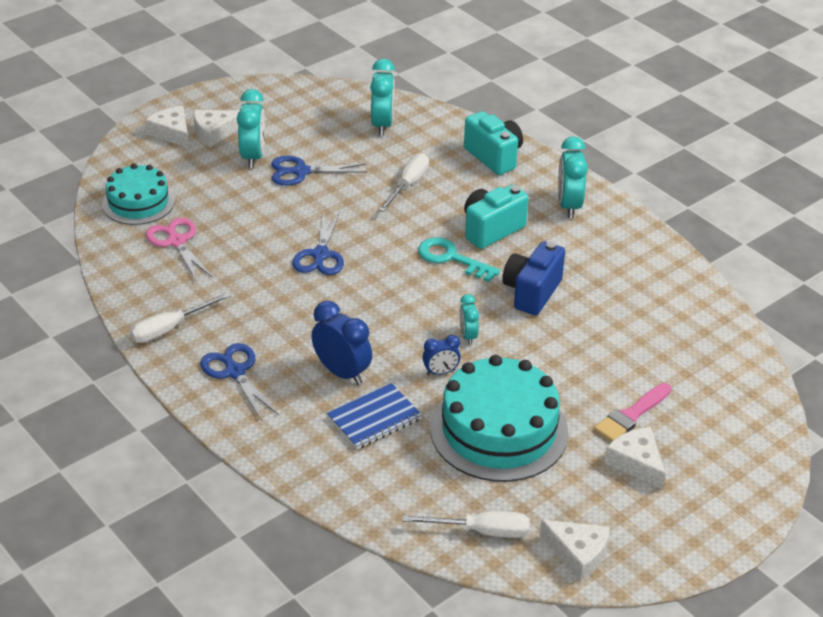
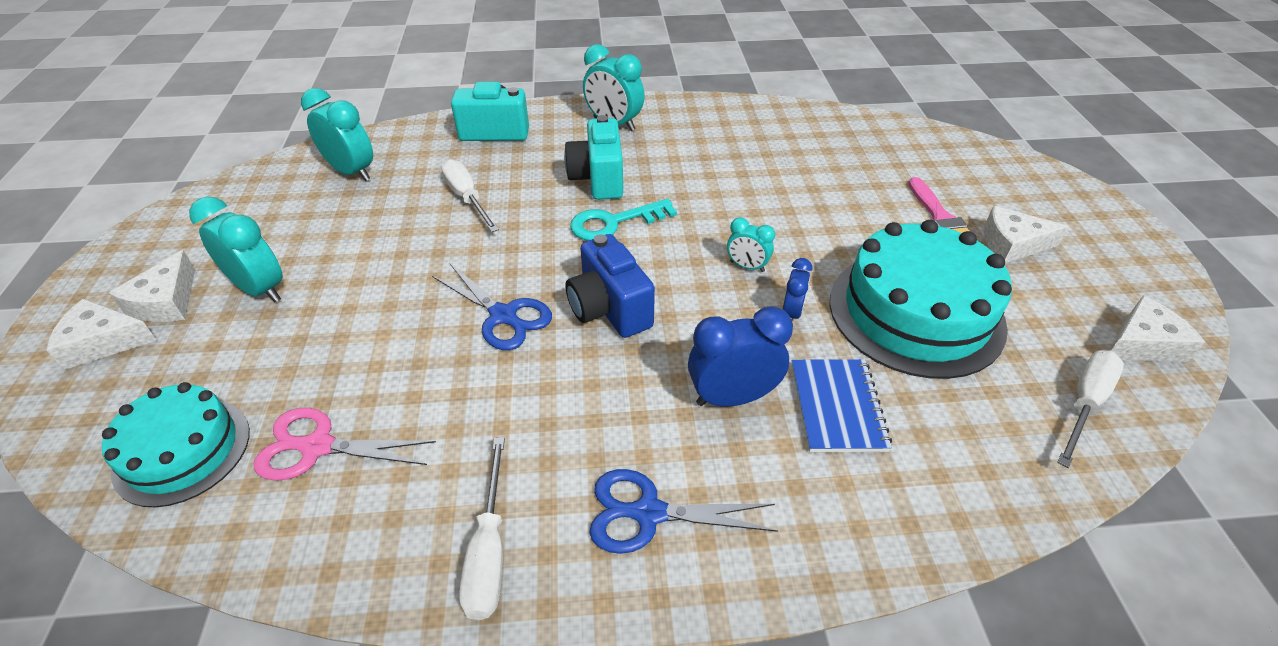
camera: 55 degrees left, 5 degrees up
blue scissors [271,156,367,186] -> none
blue camera [502,241,565,315] -> blue camera moved to [566,234,655,338]

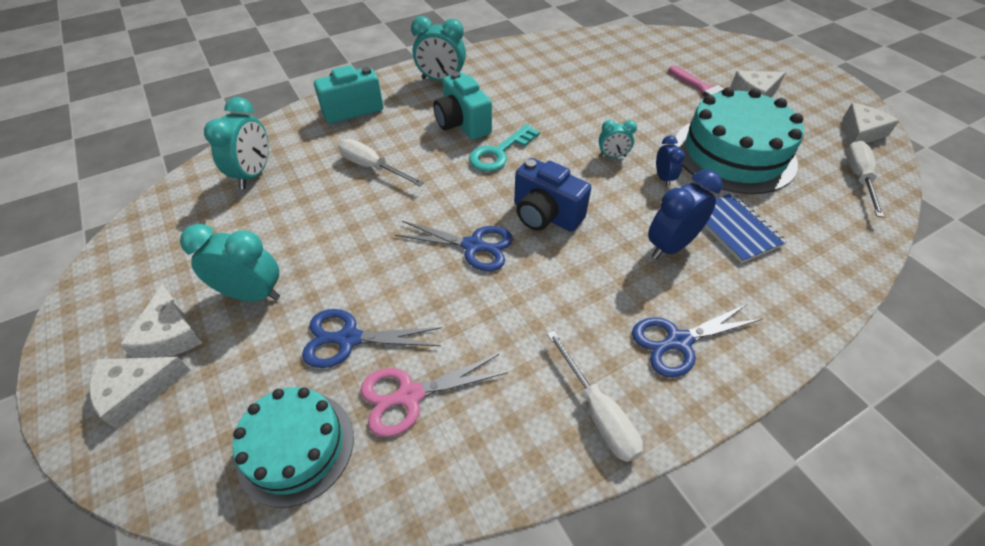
camera: 25 degrees left, 5 degrees up
turquoise clock [301,88,373,181] -> turquoise clock turned 90 degrees clockwise [204,97,269,189]
none -> blue scissors [302,309,442,368]

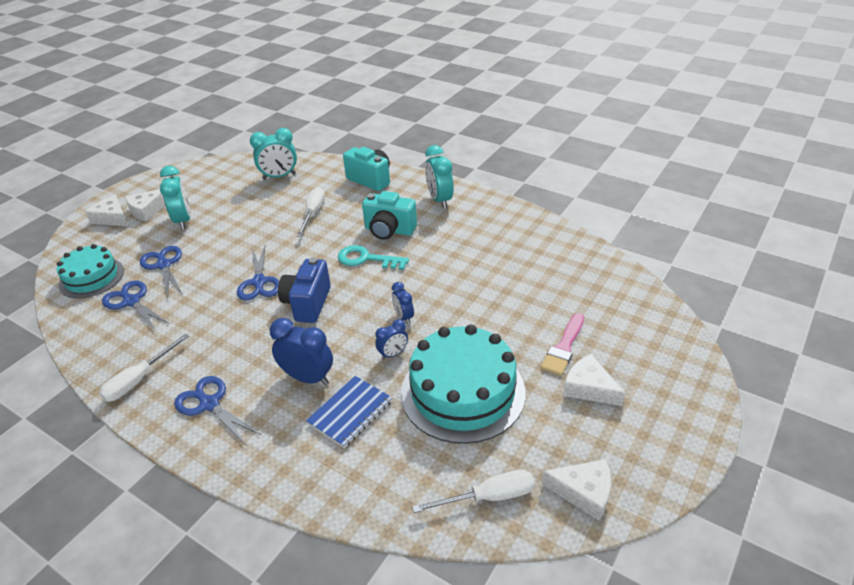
camera: 65 degrees right, 10 degrees down
pink scissors [360,354,508,437] -> blue scissors [102,281,170,331]
turquoise camera [433,72,492,140] -> turquoise camera turned 105 degrees counterclockwise [362,191,417,240]
turquoise clock [599,120,637,158] -> blue clock [392,282,414,324]

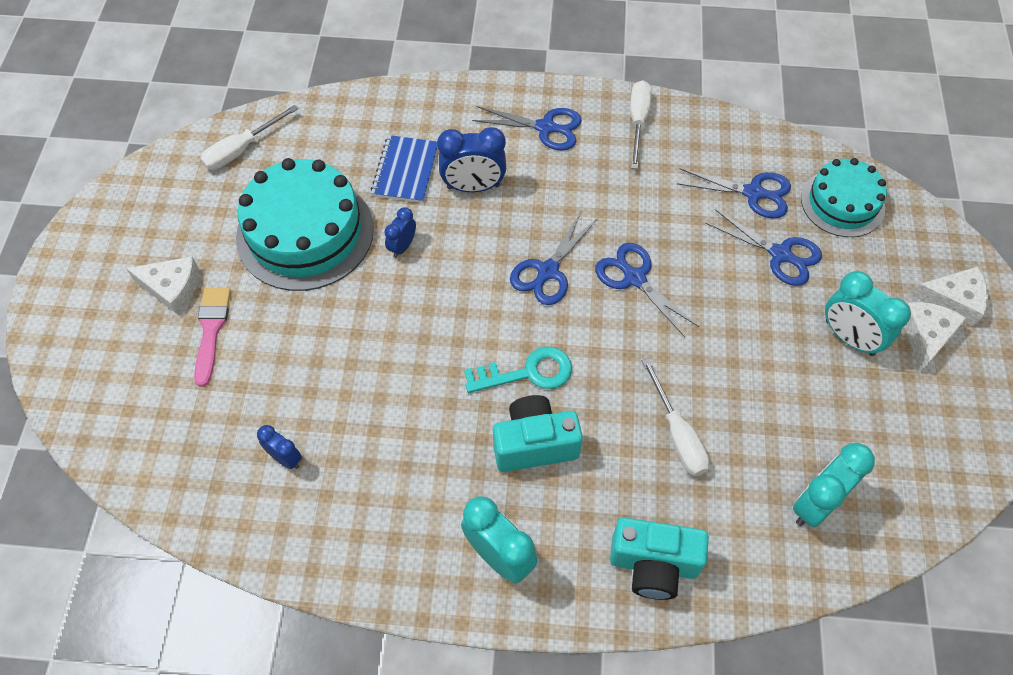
camera: 150 degrees right, 20 degrees up
blue camera [278,257,331,323] -> blue scissors [510,212,598,305]
blue clock [392,282,414,324] -> blue clock moved to [257,425,302,469]
white cheese [542,459,611,521] -> none

